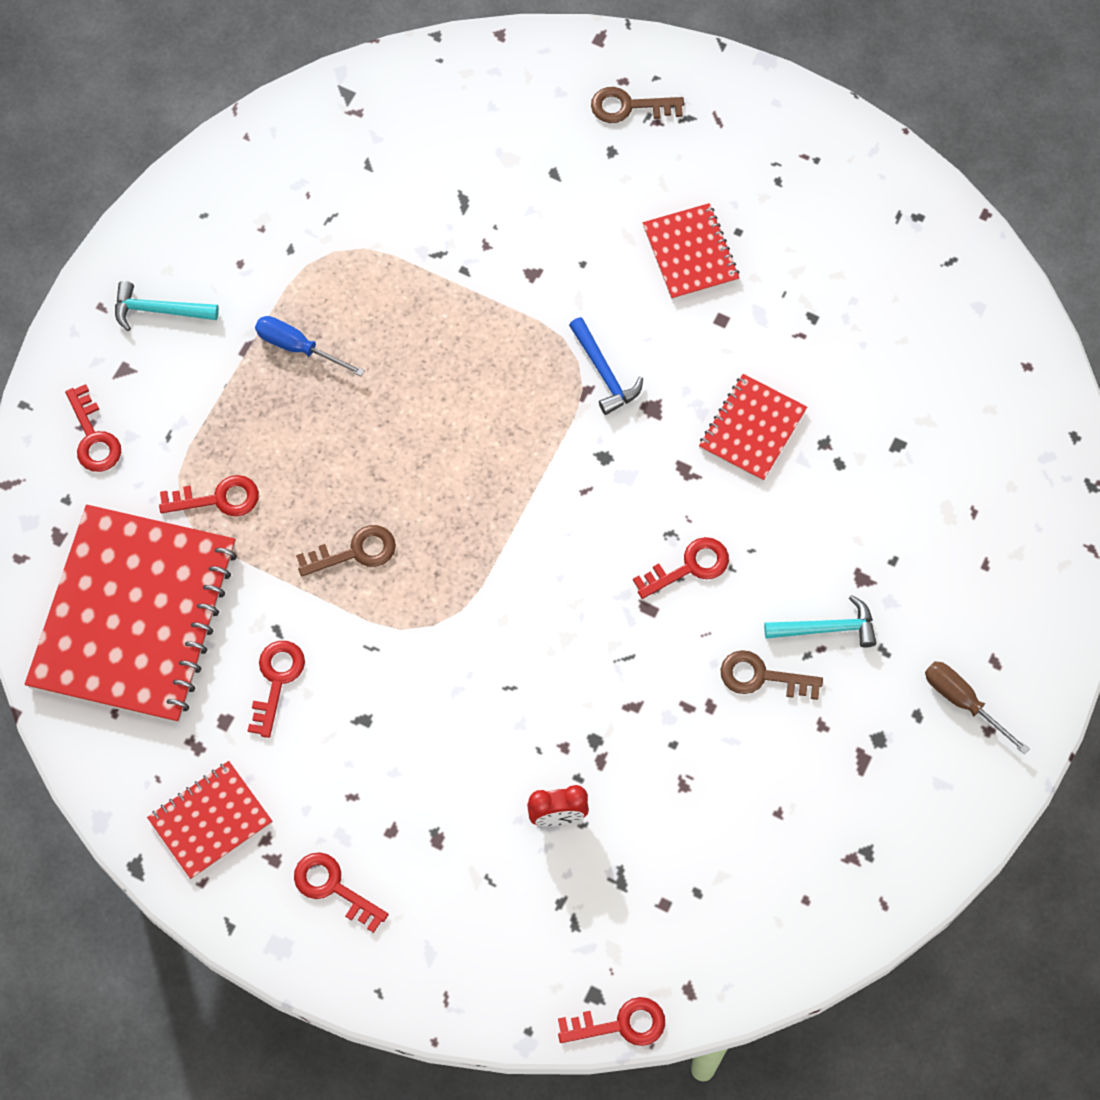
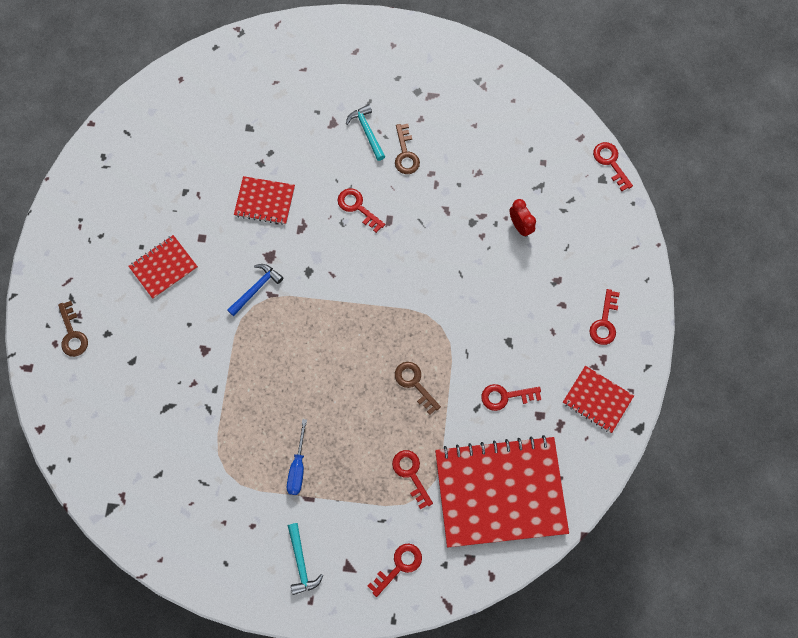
camera: 110 degrees left, 5 degrees up
brown screwdriver [925,661,1029,754] -> none

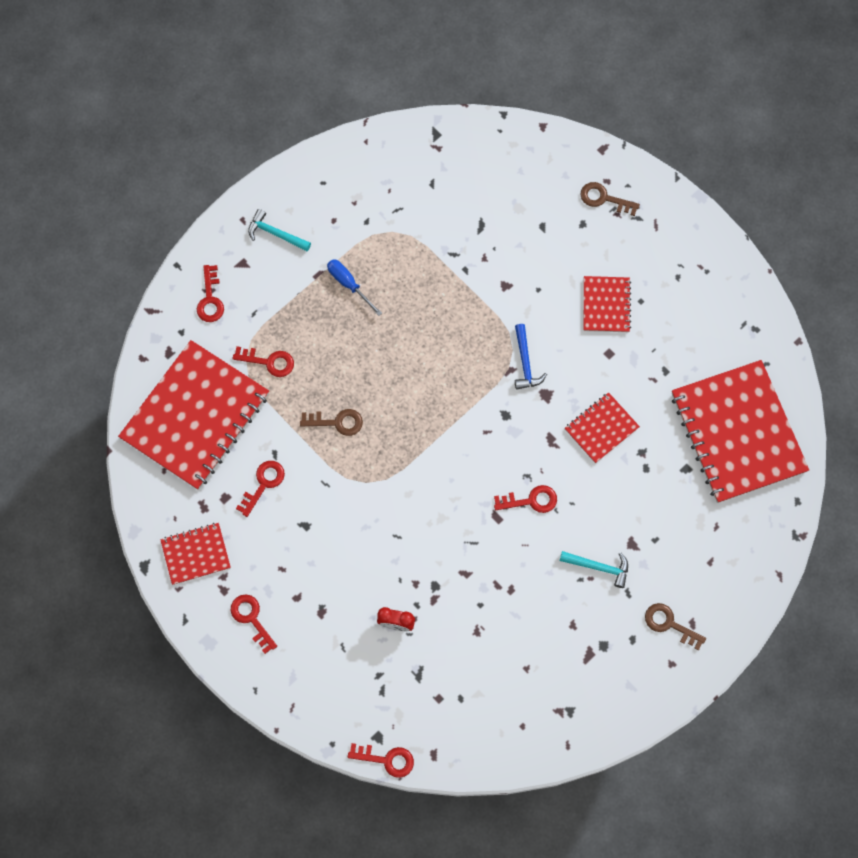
camera: 130 degrees right, 0 degrees up
brown key [395,124,420,174] -> brown key moved to [645,603,706,651]
none -> red notebook [672,360,809,503]

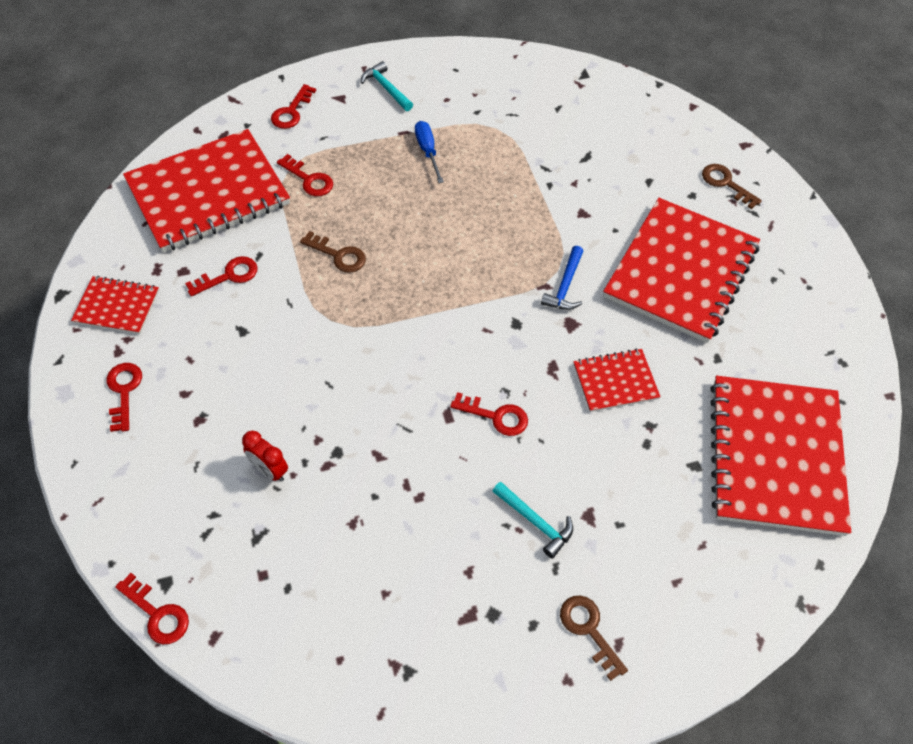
camera: 25 degrees right, 15 degrees down
red notebook [583,276,631,332] -> red notebook [603,198,760,343], size x2.08

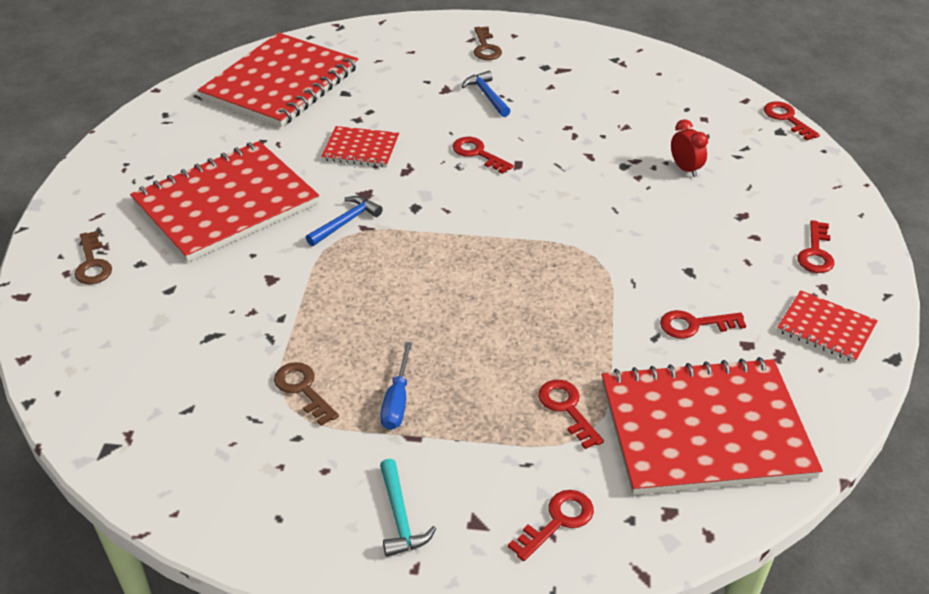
camera: 155 degrees left, 15 degrees down
brown key [300,231,366,273] -> brown key moved to [274,362,339,426]
turquoise hammer [492,482,573,558] -> blue hammer [461,71,510,117]

